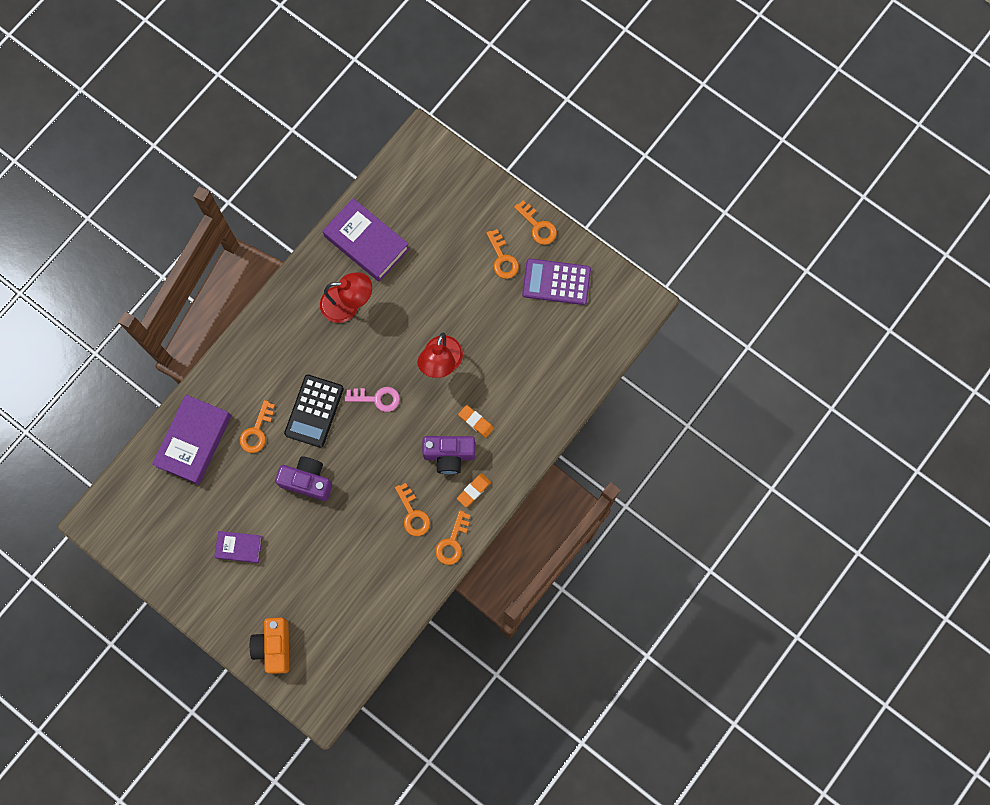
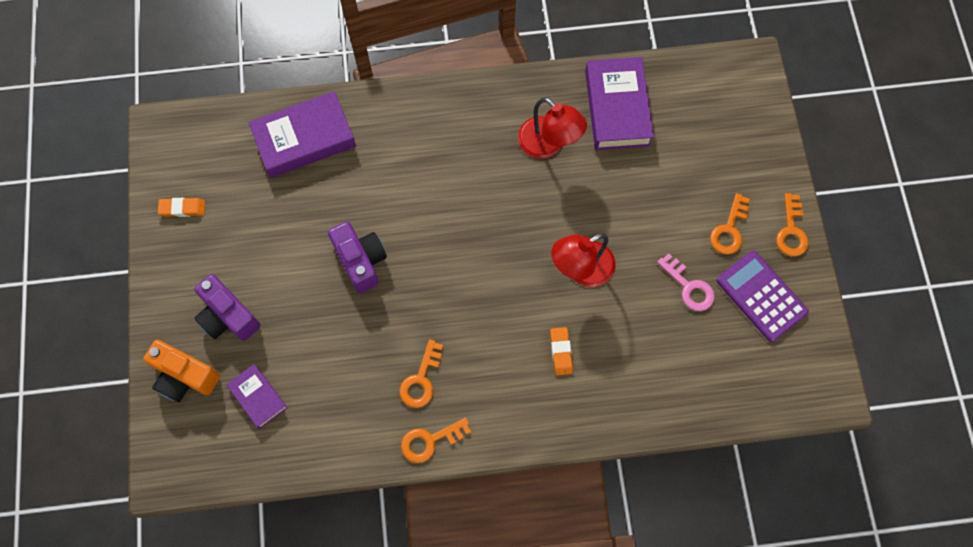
camera: 45 degrees right, 5 degrees down
purple book [214,531,263,563] -> purple book moved to [226,364,287,429]
orange key [240,400,275,453] -> none
orange camera [250,617,289,674] -> orange camera turned 105 degrees counterclockwise [143,340,220,402]
black calculator [284,375,344,448] -> none
pink key [345,387,400,412] -> pink key moved to [657,253,715,311]
purple camera [422,436,475,474] -> purple camera moved to [194,274,261,341]
orange eraser [457,473,491,507] -> orange eraser moved to [158,198,205,217]

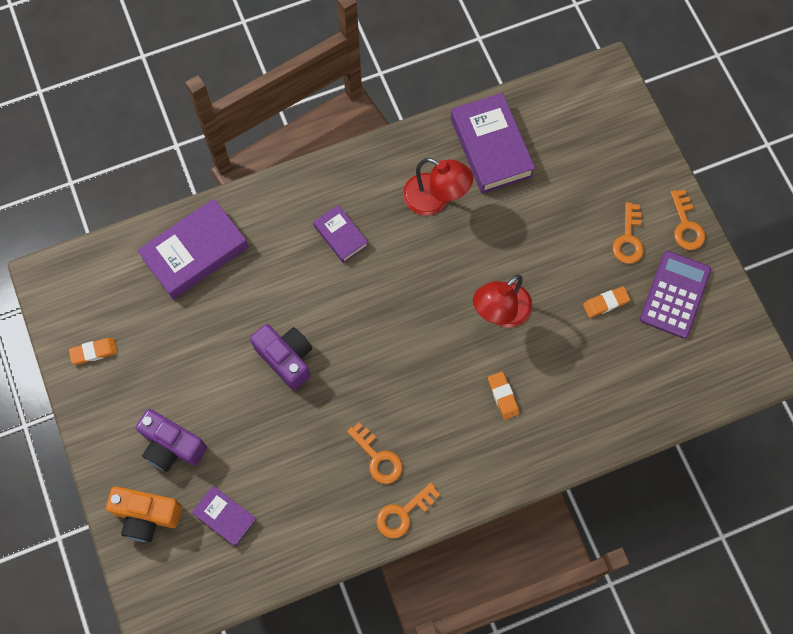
camera: 15 degrees left, 0 degrees up
orange key [400,339,443,408] -> orange key turned 45 degrees counterclockwise [347,423,403,484]
pink key [657,253,715,311] -> orange eraser [583,286,630,318]
purple calculator [716,251,809,342] -> purple calculator turned 75 degrees clockwise [640,251,711,338]
none -> purple book [313,205,368,263]

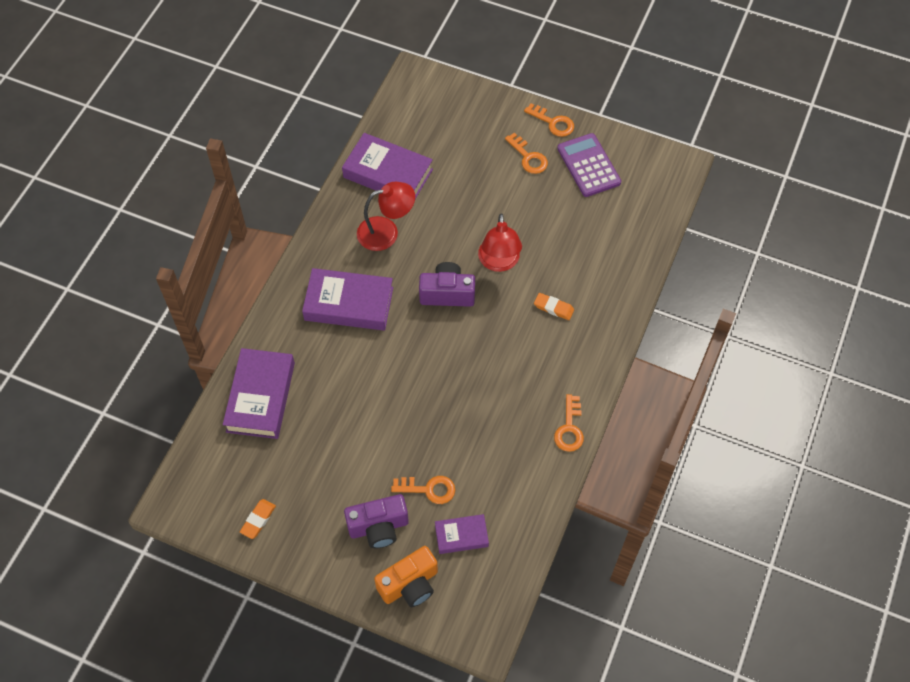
camera: 45 degrees left, 10 degrees down
purple camera [250,324,312,390] -> purple camera moved to [419,262,475,307]
purple book [313,205,368,263] -> purple book [302,268,393,331], size x1.81
orange key [347,423,403,484] -> orange key moved to [391,476,455,504]
orange eraser [583,286,630,318] -> none

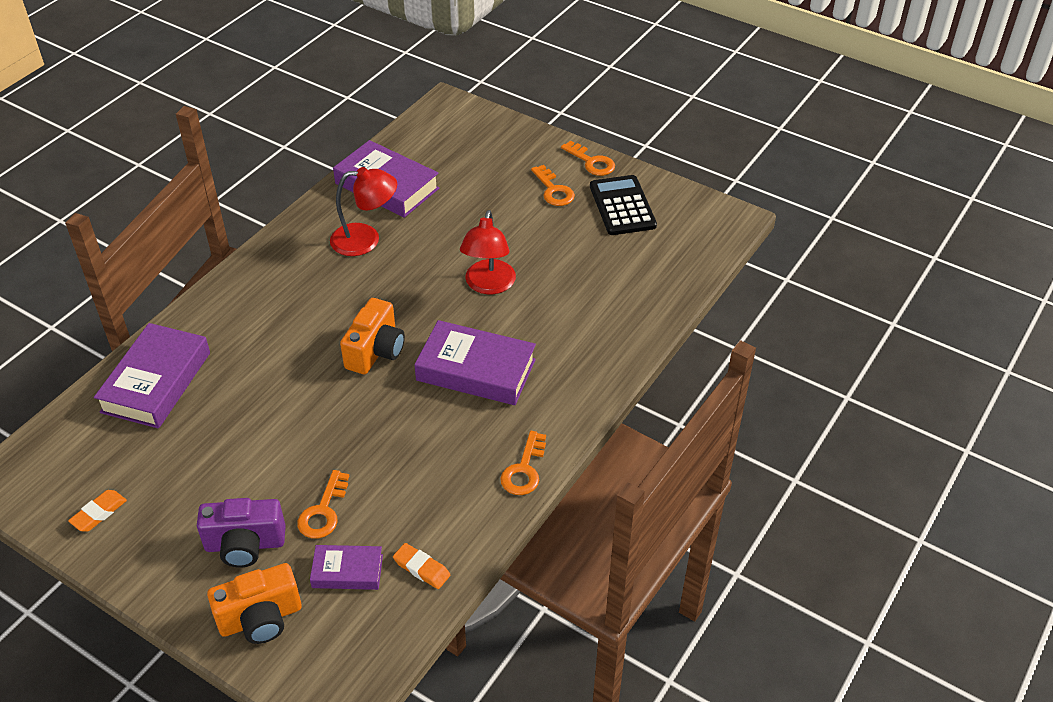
camera: 10 degrees right, 15 degrees down
purple book [302,268,393,331] -> purple book moved to [414,320,536,405]
orange key [391,476,455,504] -> orange key turned 90 degrees clockwise [297,470,349,539]
purple camera [419,262,475,307] -> none
orange eraser [534,293,574,320] -> orange eraser moved to [393,543,450,589]
purple calculator [557,133,621,197] -> black calculator [590,175,657,235]
none -> orange camera [340,298,405,374]

